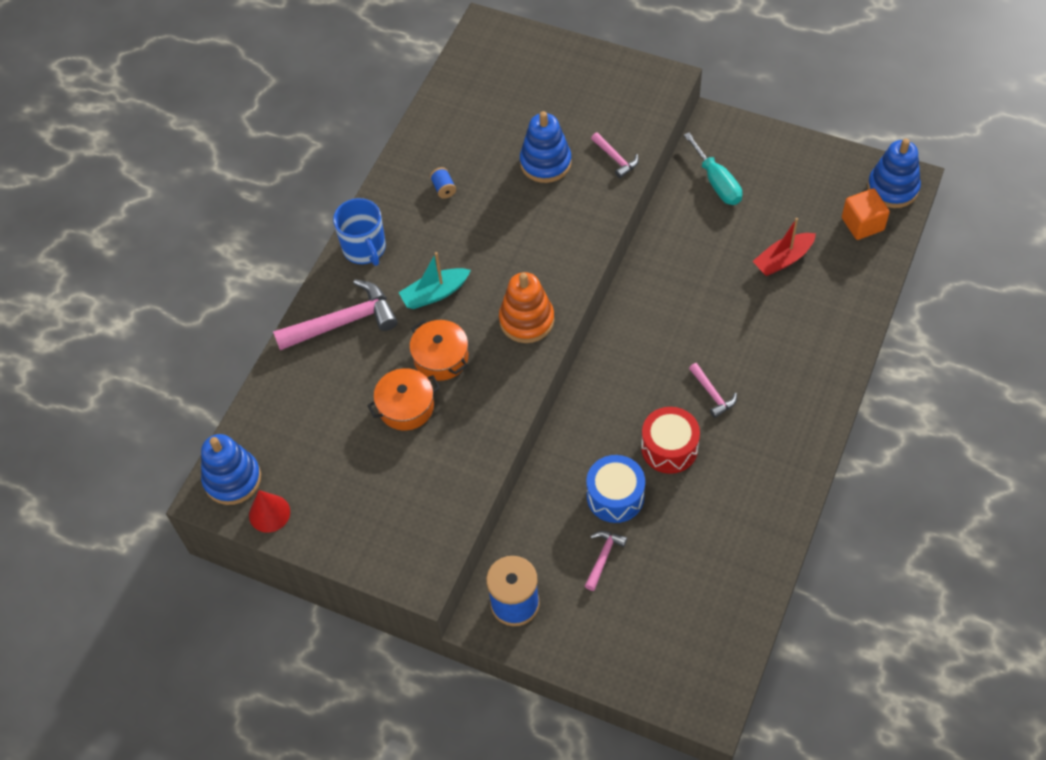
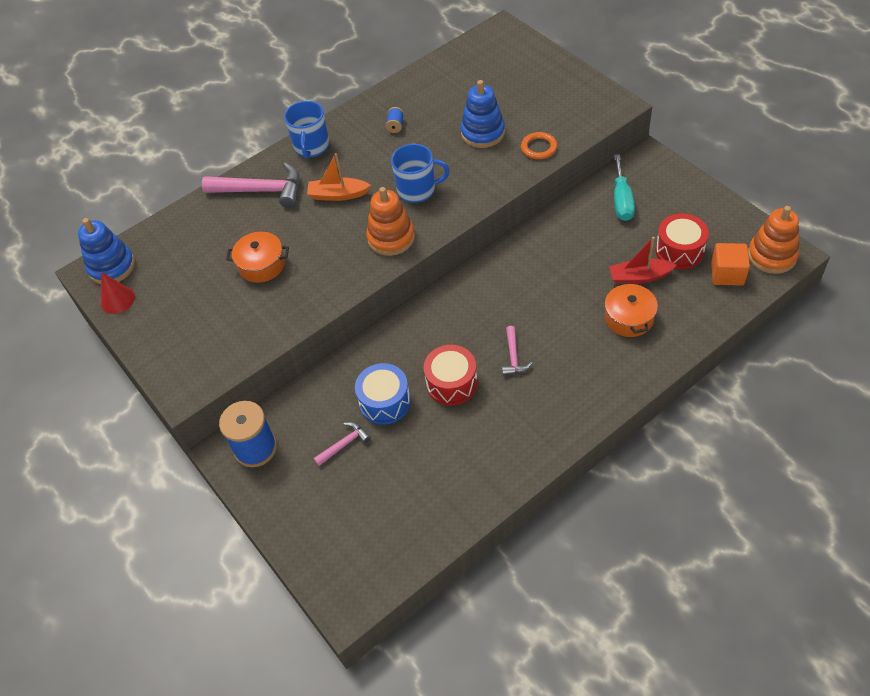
camera: 30 degrees right, 5 degrees down
turquoise boat [398,252,471,309] -> orange boat [307,153,371,201]
orange pot [409,320,468,381] -> orange pot moved to [605,281,658,337]
pink hammer [591,132,639,178] -> orange ring [521,132,557,159]
blue stacking toy [867,139,921,208] -> orange stacking toy [748,206,799,274]
none -> blue mug [391,144,450,203]
none -> red drum [655,213,709,269]

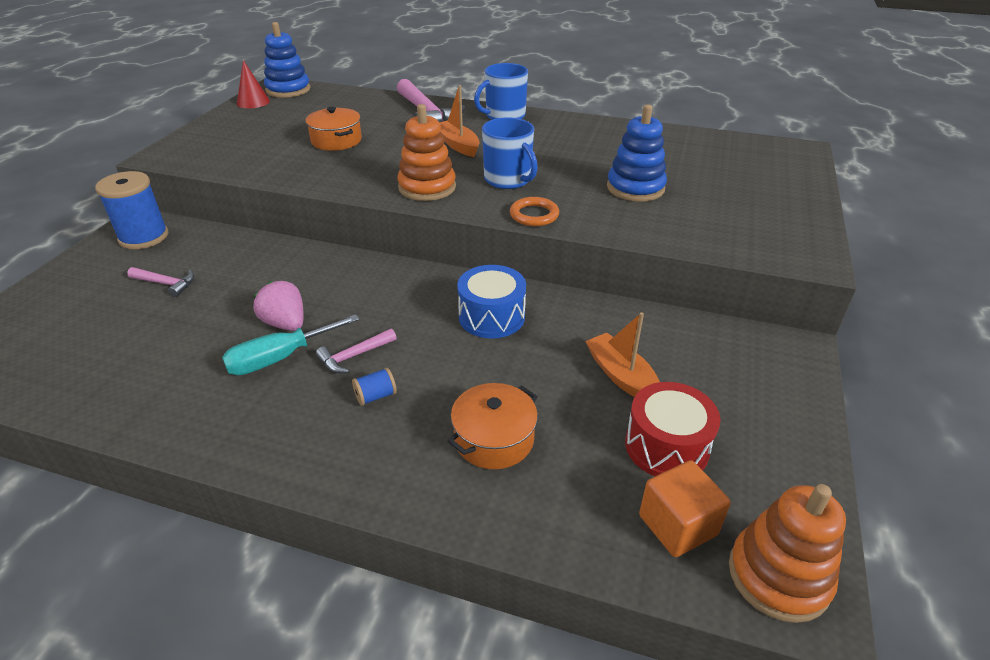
camera: 50 degrees right, 15 degrees down
blue drum [355,363,411,425] -> blue drum moved to [457,265,526,338]
blue spool [386,107,404,133] -> blue spool moved to [352,368,397,406]
red drum [424,345,478,406] -> pink strawberry [253,281,304,331]
orange ring [521,132,557,159] -> orange ring moved to [510,197,559,226]
red boat [609,237,677,284] -> none
turquoise screwdriver [614,154,635,221] -> turquoise screwdriver moved to [222,314,359,375]
none -> orange boat [585,312,660,397]

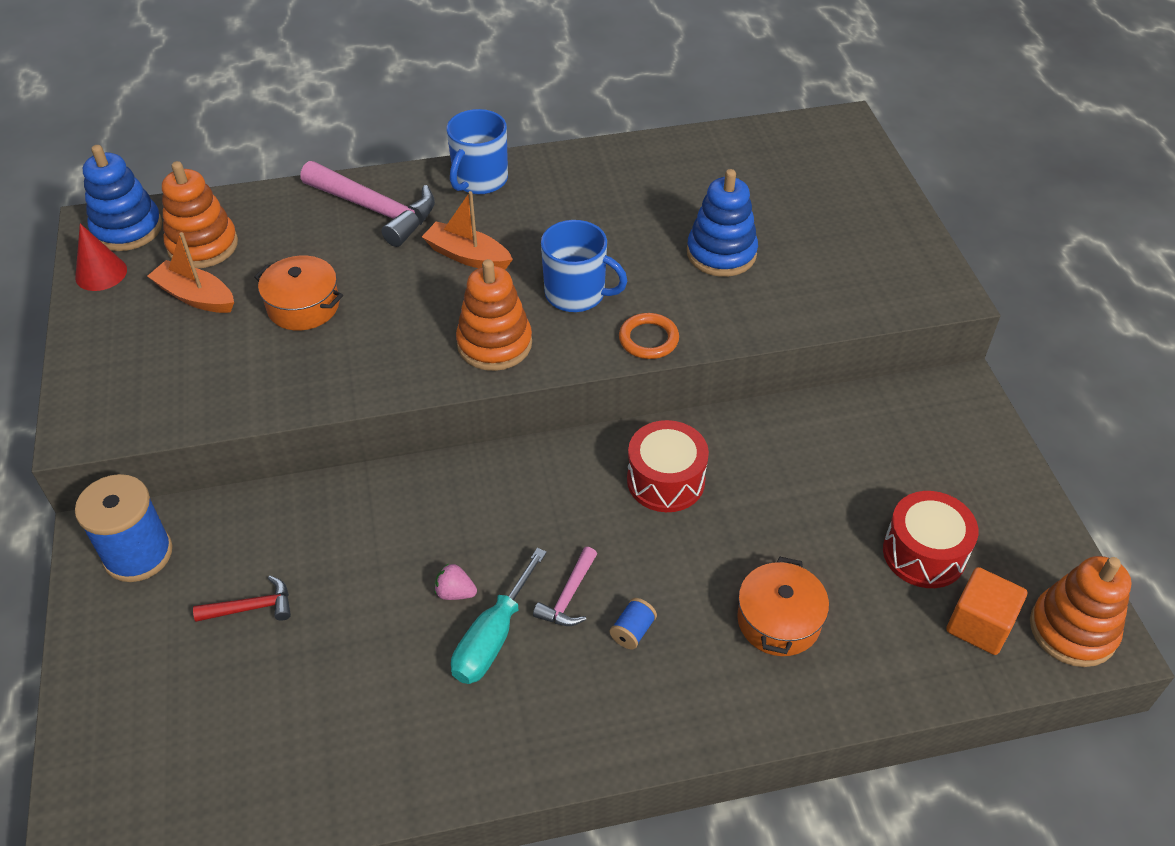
camera: 30 degrees left, 10 degrees up
pink hammer [127,267,194,297] -> red hammer [193,576,291,622]
pink strawberry [253,281,304,331] -> pink strawberry [435,563,477,600], size x0.61
blue drum [457,265,526,338] -> red drum [627,420,709,512]
orange boat [585,312,660,397] -> orange boat moved to [147,232,234,313]
none -> orange stacking toy [162,161,238,268]

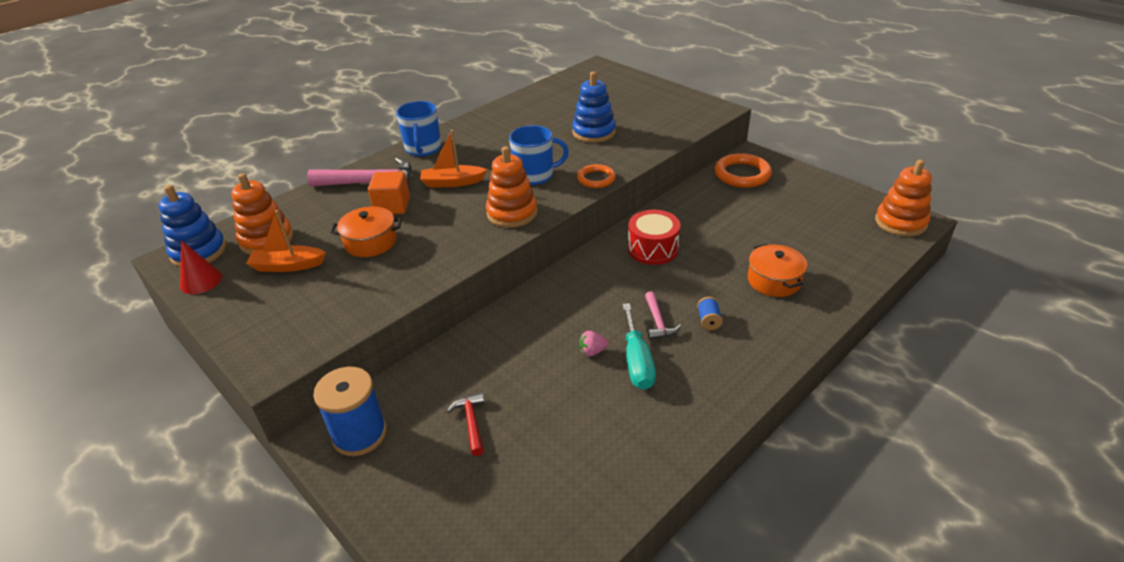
camera: 30 degrees left, 10 degrees down
red hammer [193,576,291,622] -> red hammer turned 60 degrees counterclockwise [447,392,485,456]
red drum [883,491,978,588] -> none
orange cube [946,567,1027,655] -> orange cube moved to [368,171,410,214]
none -> orange ring [715,153,772,188]

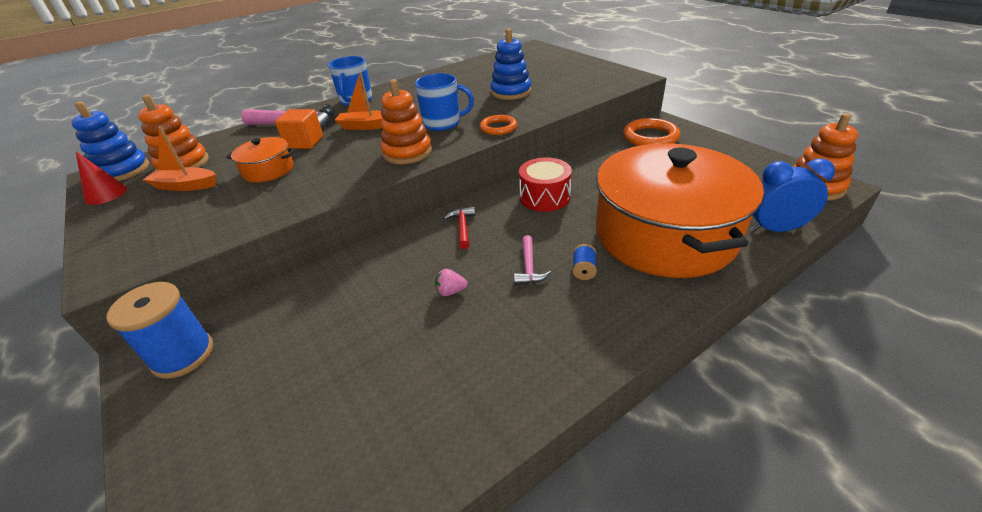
camera: 10 degrees right, 0 degrees up
red hammer [447,392,485,456] -> red hammer moved to [444,206,475,249]
turquoise screwdriver [622,303,656,390] -> none
orange pot [748,244,807,297] -> orange pot [596,143,764,278], size x2.41
none -> blue clock [750,158,835,232]

